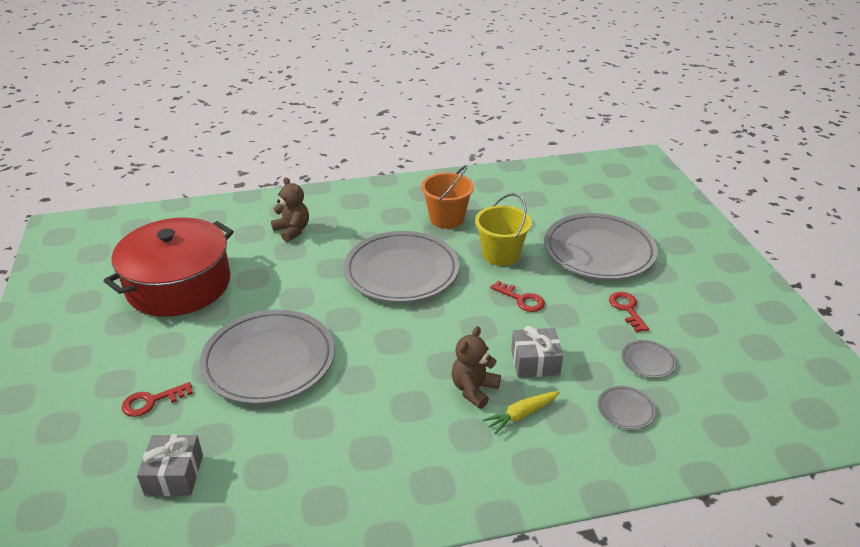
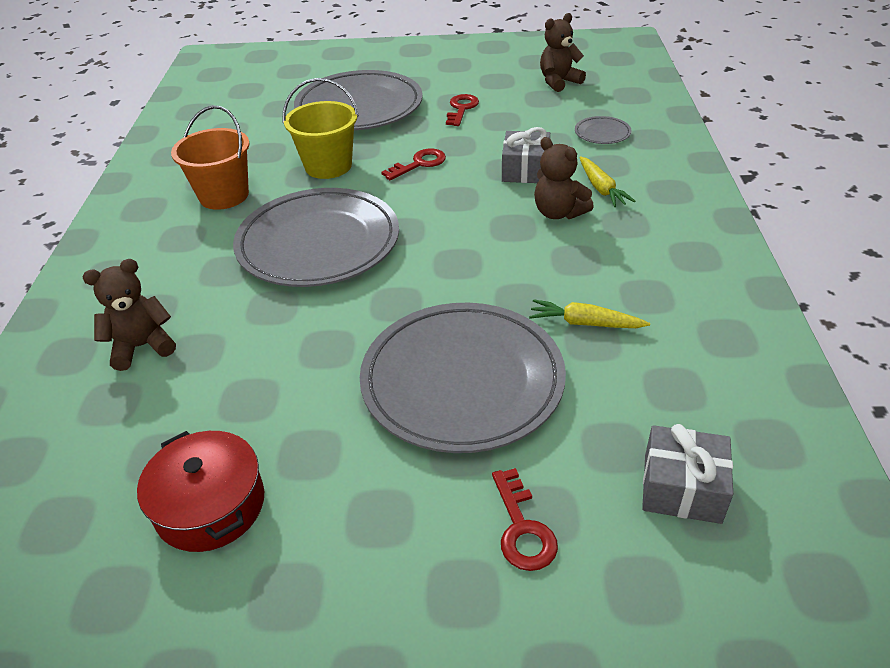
camera: 75 degrees left, 5 degrees up
red pot [104,218,234,317] -> red pot [137,431,264,552], size x0.54
red key [609,292,649,332] -> red key turned 105 degrees clockwise [446,94,479,126]
grey plate [622,340,676,378] -> none
none -> yellow carrot [529,299,650,328]
none -> brown teddy bear [540,13,586,92]

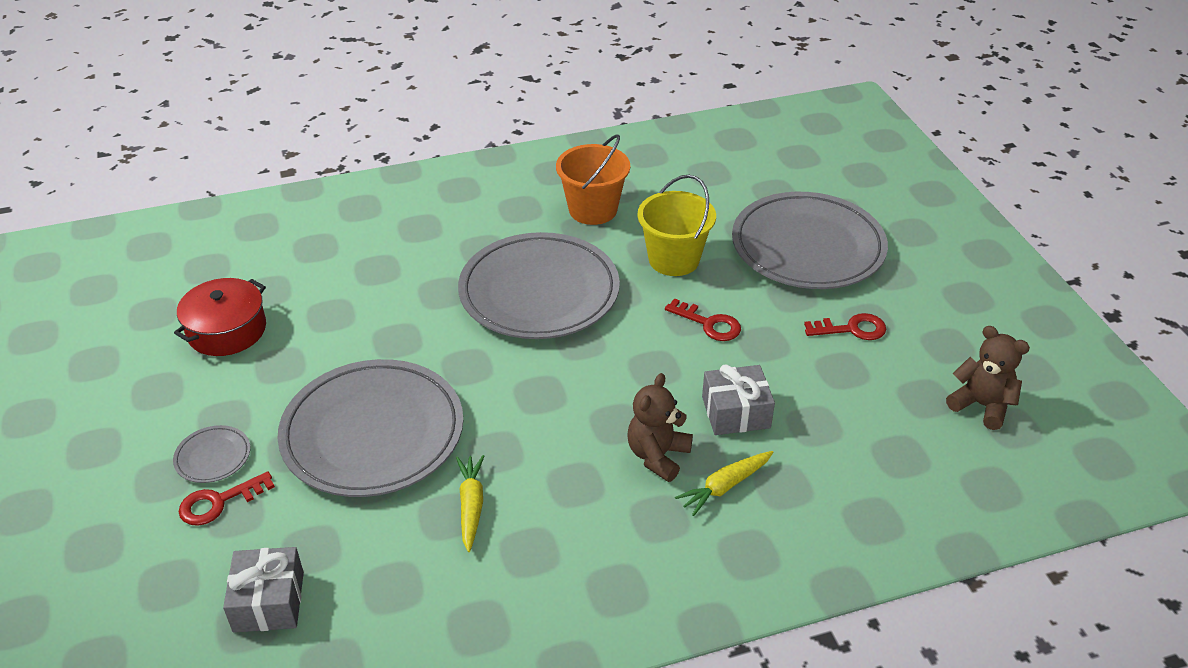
camera: 70 degrees right, 0 degrees up
brown teddy bear [83,259,176,371] -> none
grey plate [575,116,631,144] -> grey plate moved to [173,425,250,483]

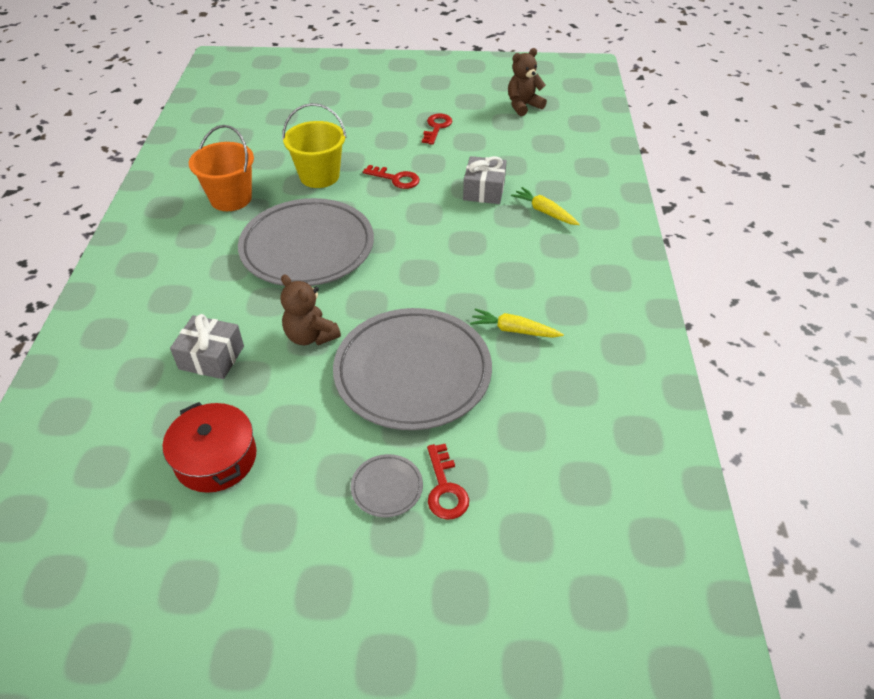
camera: 70 degrees left, 5 degrees up
grey gift [223,547,304,633] -> grey gift moved to [170,314,244,379]
brown teddy bear [628,373,693,482] -> brown teddy bear moved to [281,274,341,345]
red key [665,298,741,341] -> red key turned 60 degrees clockwise [363,165,420,189]
yellow carrot [675,451,773,516] -> yellow carrot turned 150 degrees clockwise [511,187,580,225]
grey plate [732,192,888,289] -> none

